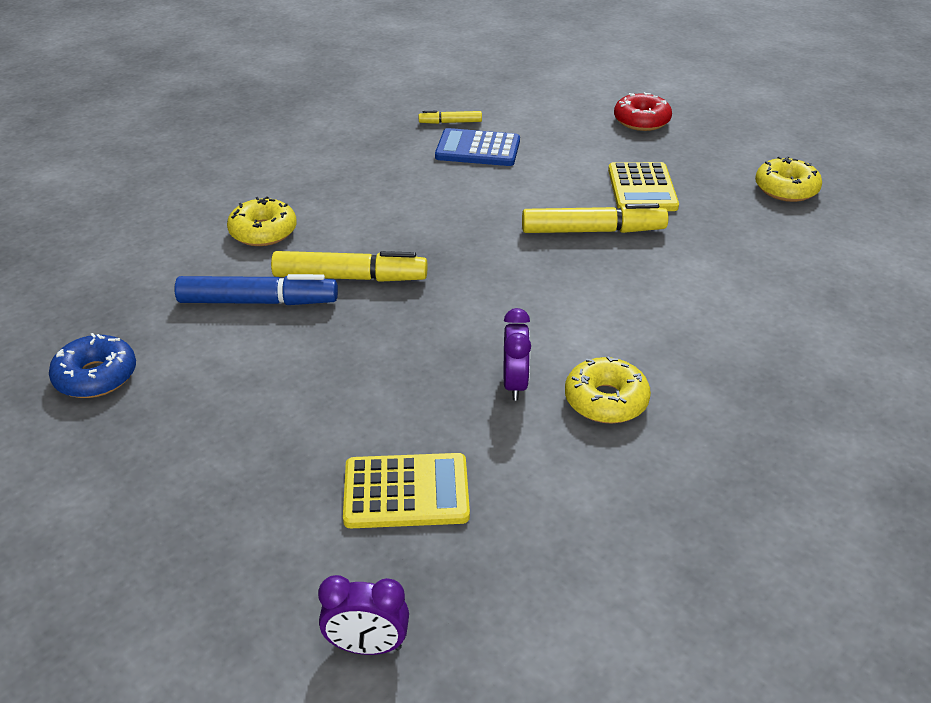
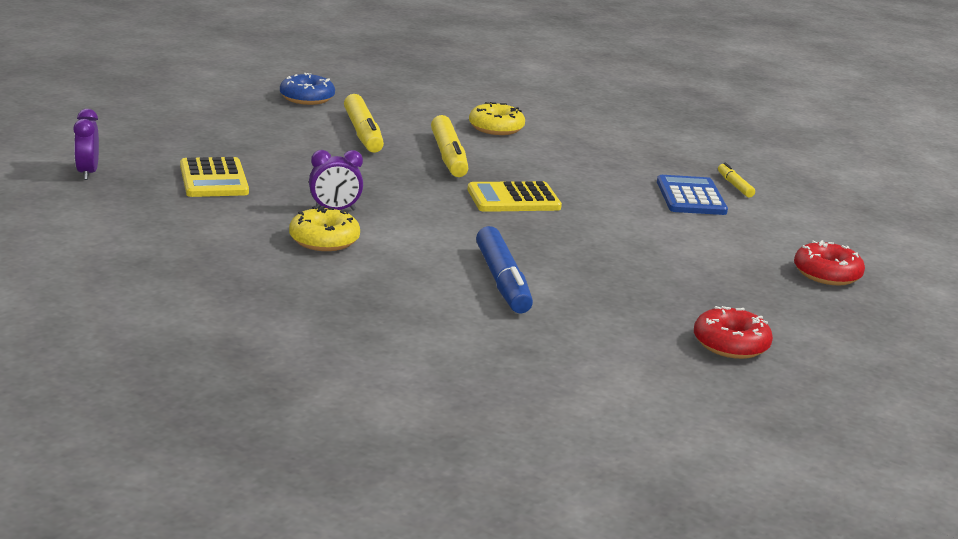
camera: 75 degrees right, 15 degrees down
blue marker [175,274,338,305] -> blue marker moved to [476,226,533,314]
yellow marker [522,203,668,233] -> yellow marker moved to [344,94,384,153]
yellow calculator [608,162,679,211] -> yellow calculator moved to [467,181,562,212]
yellow donut [755,156,822,202] -> red donut [694,306,773,359]

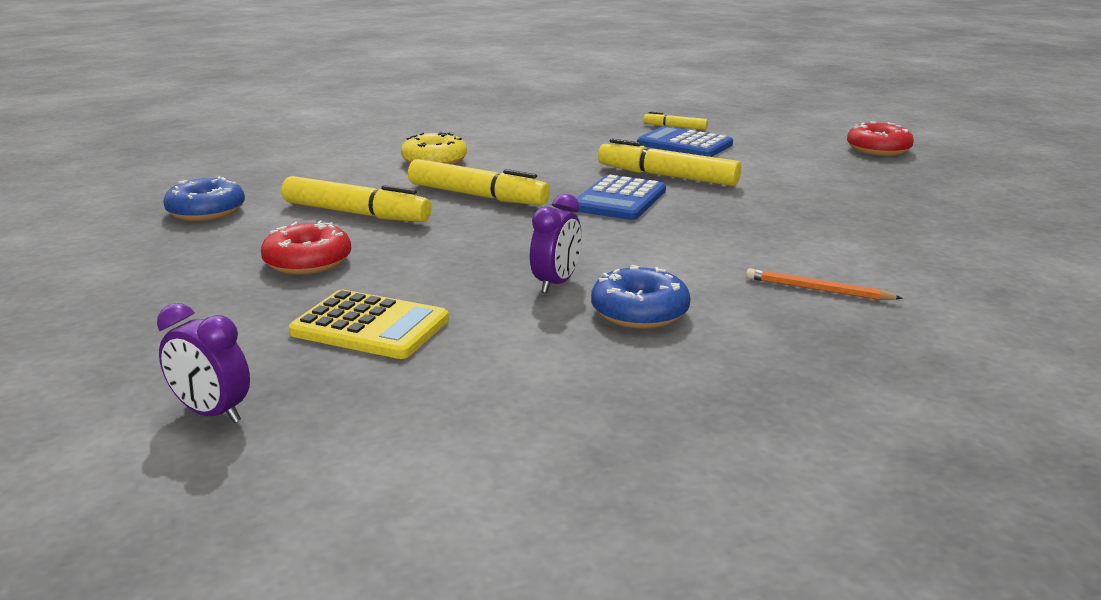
camera: 50 degrees left, 0 degrees up
yellow donut [289,206,360,251] -> blue donut [591,265,690,329]
yellow calculator [467,181,562,212] -> blue calculator [576,175,666,220]
blue marker [476,226,533,314] -> none
red donut [694,306,773,359] -> red donut moved to [261,220,352,275]
none -> yellow marker [598,138,741,186]
none -> orange pencil [746,268,903,300]

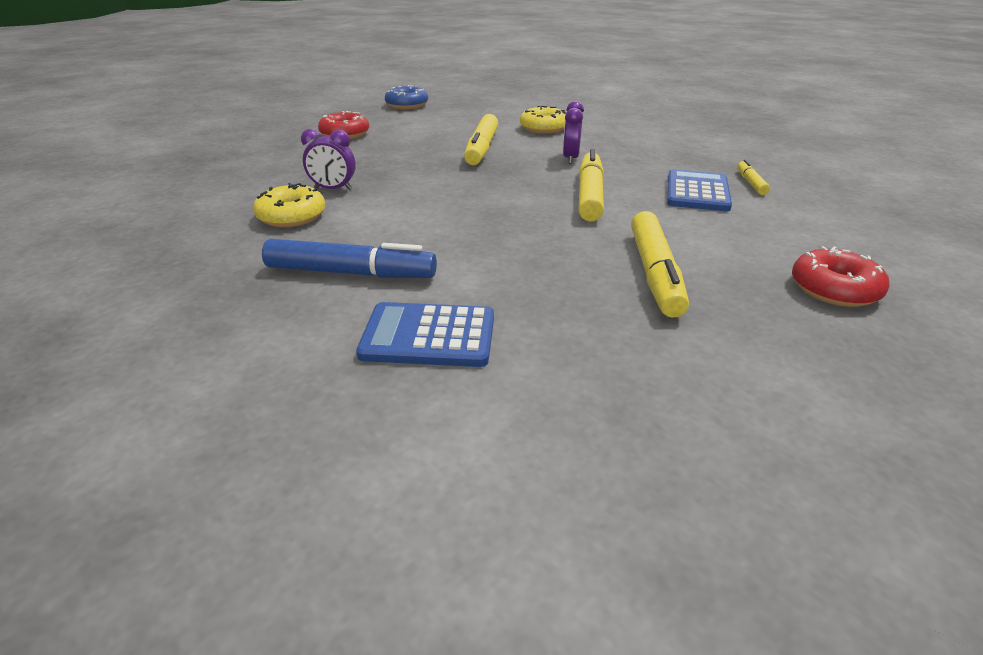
camera: 70 degrees right, 10 degrees up
purple clock [157,303,250,423] -> purple clock moved to [563,101,584,164]
yellow marker [282,176,432,222] -> yellow marker moved to [631,211,689,318]
yellow calculator [289,290,449,359] -> none
blue calculator [576,175,666,220] -> blue calculator moved to [356,302,494,367]
blue donut [591,265,690,329] -> yellow donut [253,183,325,227]
orange pencil [746,268,903,300] -> blue marker [262,239,437,278]

